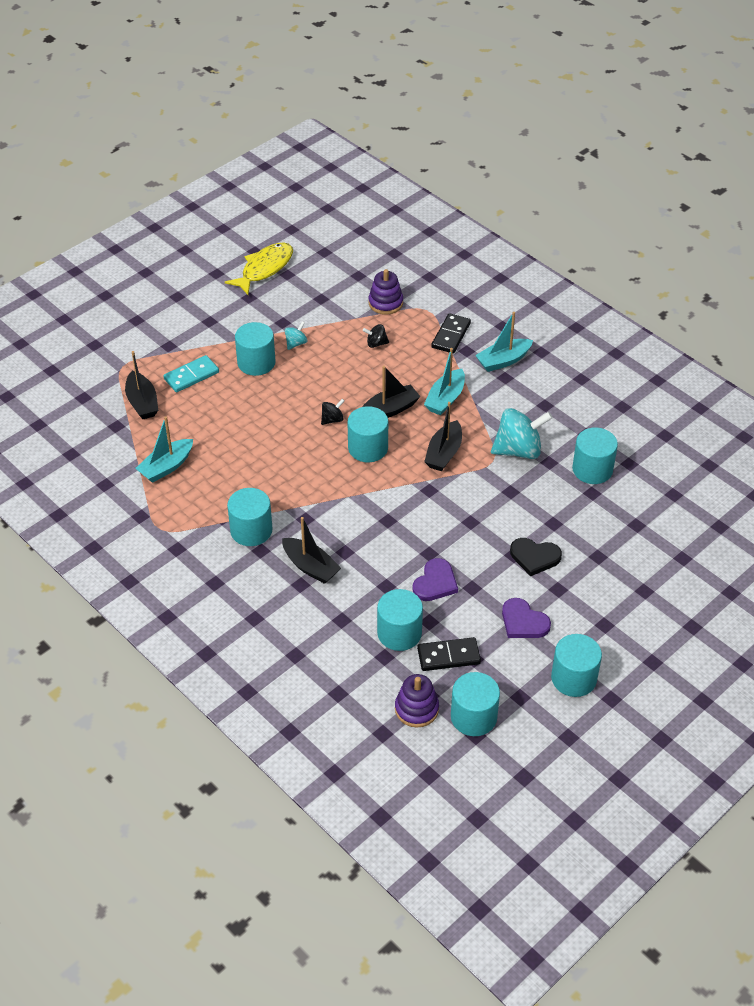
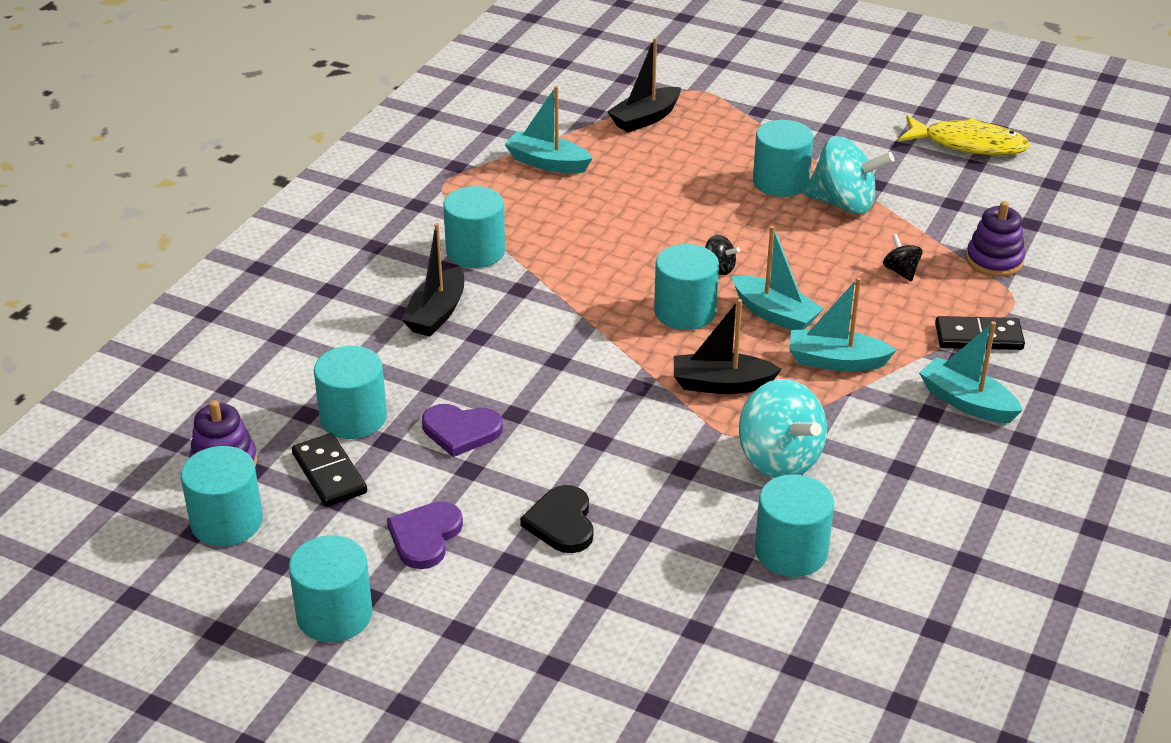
camera: 70 degrees right, 10 degrees down
turquoise domino [164,355,219,392] -> none
turquoise spinning top [285,321,307,350] -> turquoise spinning top [804,136,894,214], size x2.11
black boat [362,366,421,418] -> turquoise boat [732,226,824,330]

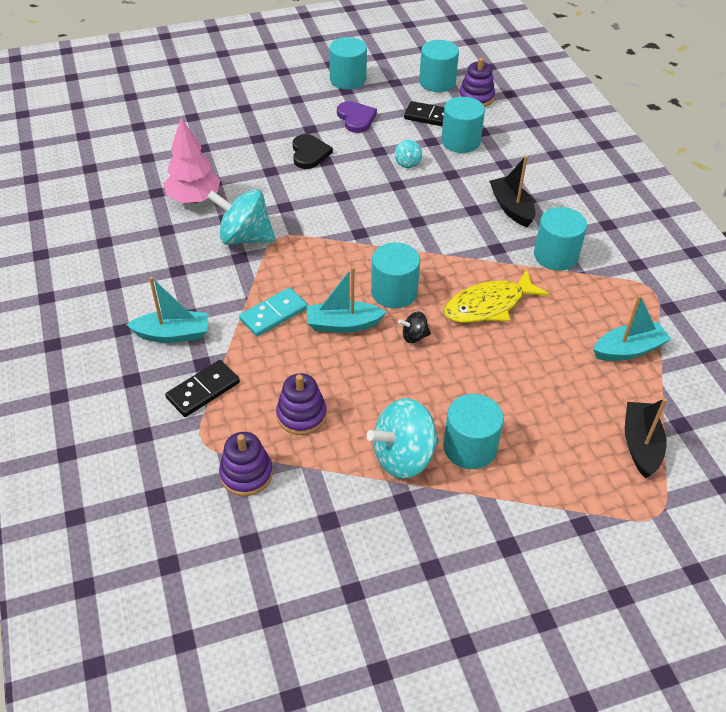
camera: 135 degrees right, 10 degrees up
purple heart [422,404,503,457] -> turquoise spinning top [394,140,422,168]
black heart [520,485,593,553] -> black heart turned 45 degrees clockwise [292,134,333,169]
black boat [674,299,781,394] -> none
turquoise cylinder [755,474,834,577] -> pink tree [164,118,220,203]
turquoise boat [789,277,897,372] -> turquoise domino [239,288,308,336]
black spinning top [883,234,923,282] -> purple stacking toy [276,373,327,435]
yellow fish [899,115,1030,155] -> yellow fish moved to [444,270,549,323]

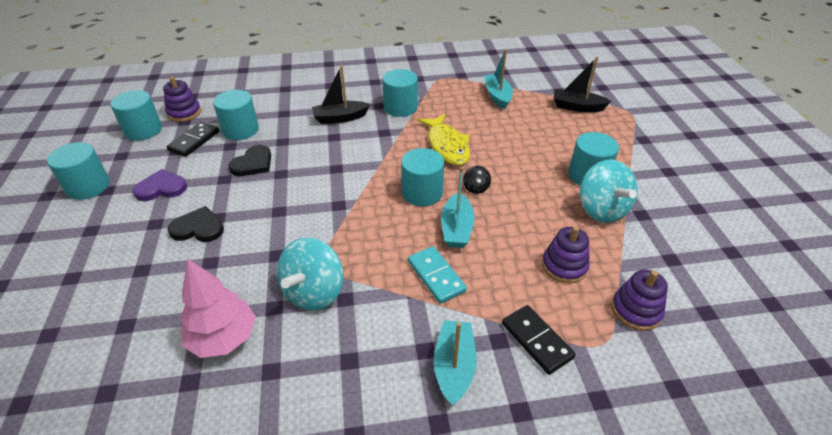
camera: 80 degrees left, 5 degrees down
turquoise spinning top [394,140,422,168] -> black heart [228,145,271,176]

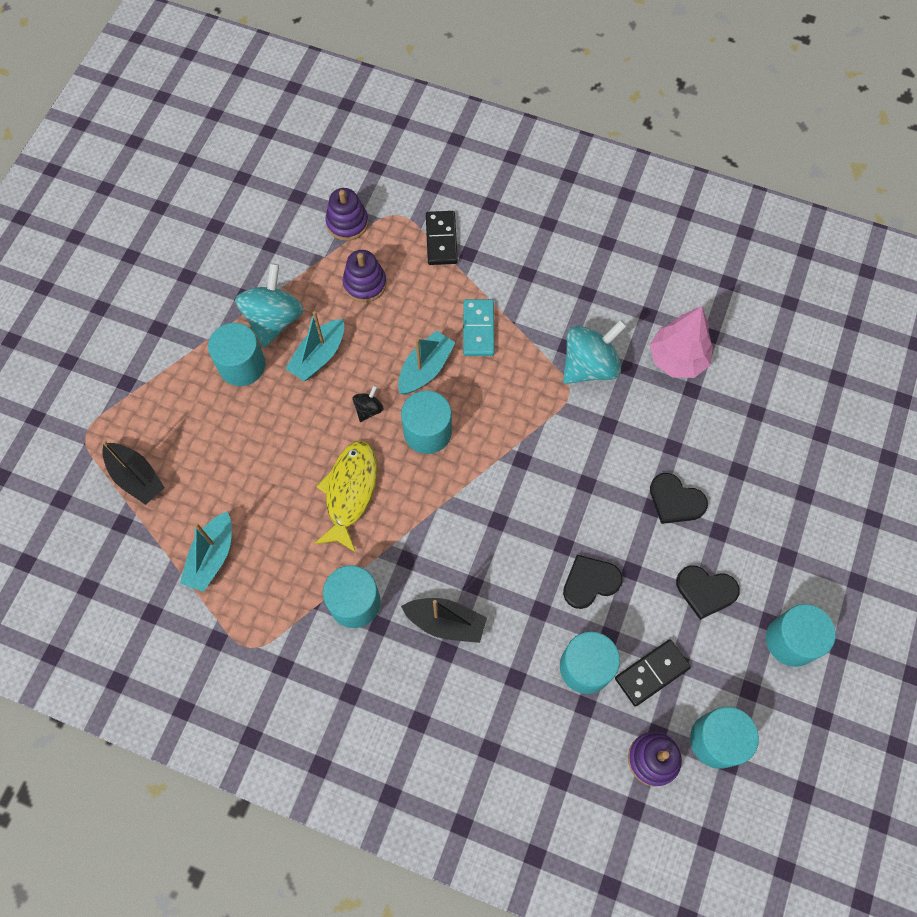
camera: 150 degrees left, 25 degrees up
purple heart [133,169,187,201] -> black heart [676,565,740,620]
turquoise boat [434,320,477,405] -> turquoise boat moved to [285,311,344,381]

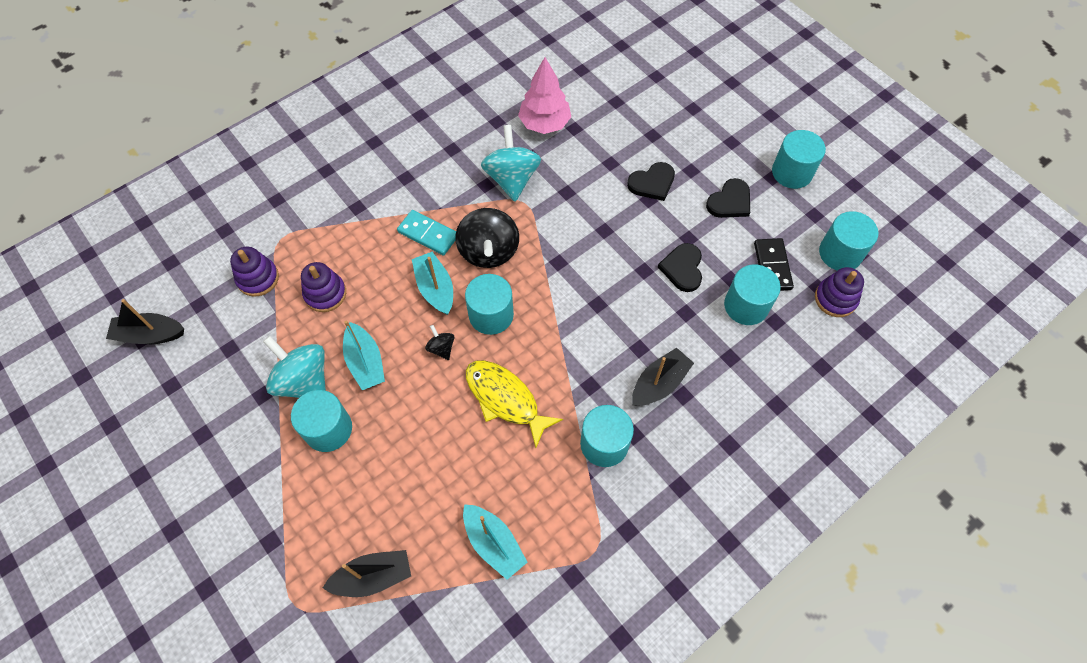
camera: 60 degrees left, 5 degrees down
black domino [426,211,458,265] -> none
none -> black boat [106,299,184,344]
none -> black spinning top [455,208,519,268]

